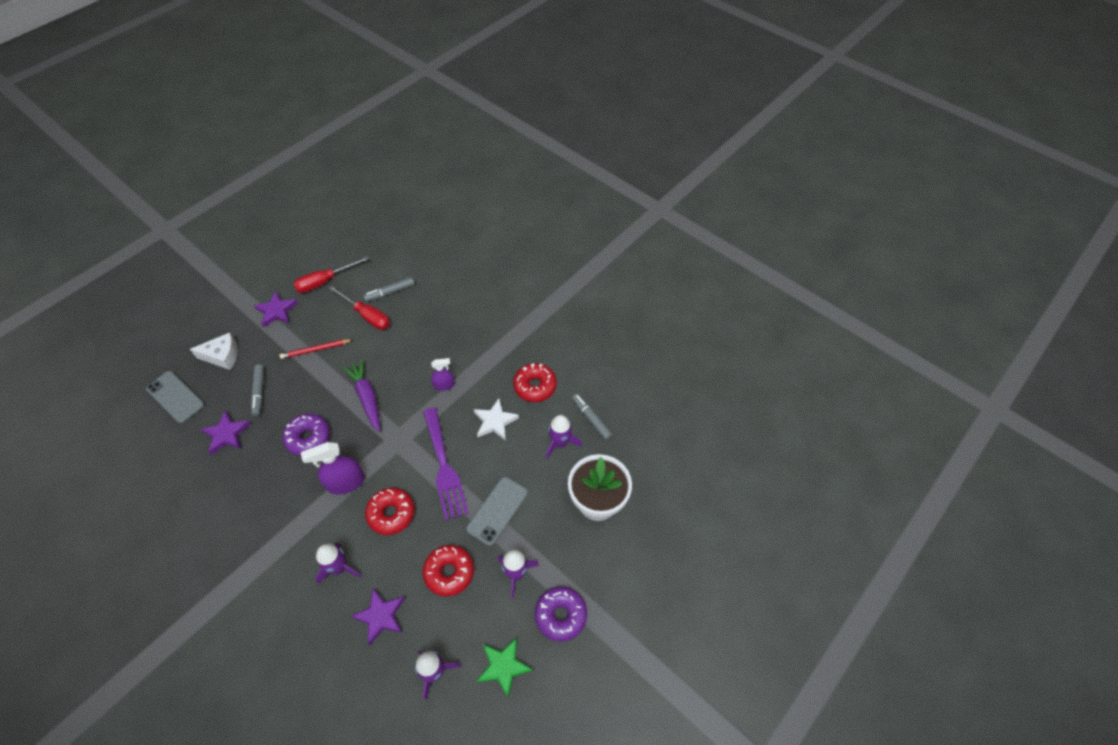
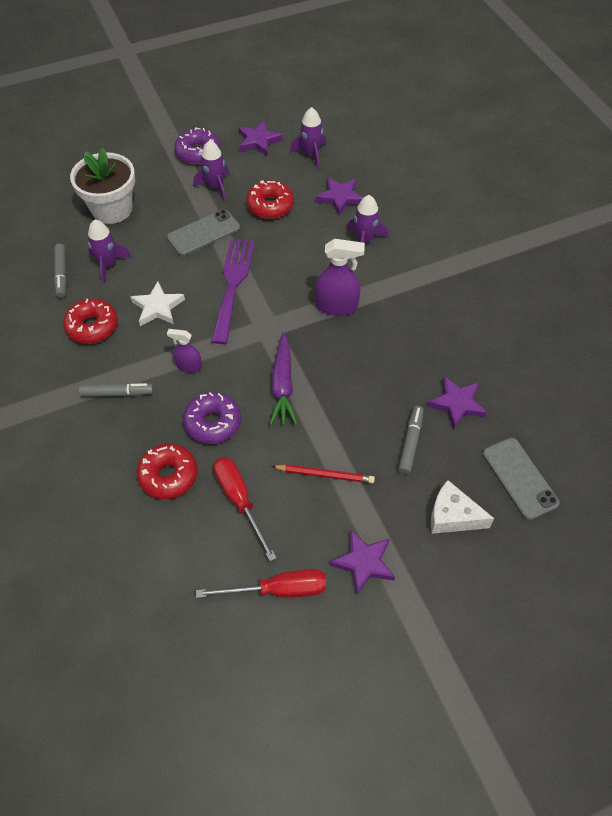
camera: 155 degrees left, 0 degrees up
purple donut [283,413,330,456] -> purple donut moved to [183,392,241,444]
grey marker [363,277,415,302] -> grey marker moved to [79,383,154,397]
red donut [365,488,415,535] -> red donut moved to [136,443,198,499]
green star [477,637,533,698] -> purple star [239,121,283,156]

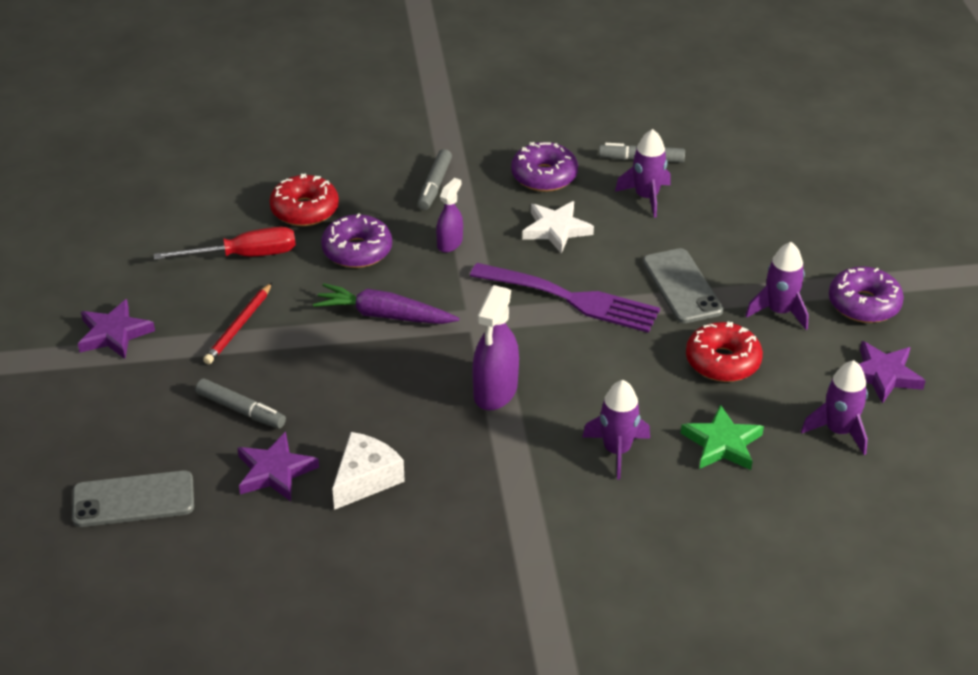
camera: 105 degrees right, 15 degrees down
red donut [63,298,118,344] -> purple donut [511,142,578,192]
white flower pot [70,147,135,224] -> none
red screwdriver [196,569,326,598] -> none
purple star [316,177,363,216] -> green star [681,404,764,470]
white cheese [431,480,494,534] -> white cheese moved to [332,432,405,510]

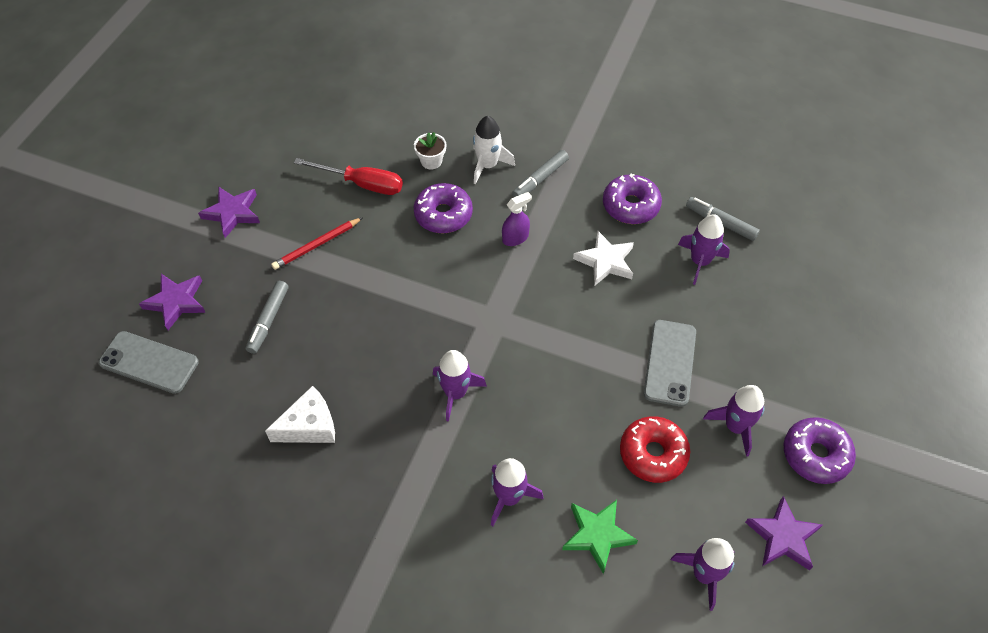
camera: 30 degrees right, 15 degrees up
grey marker [196,378,286,429] -> grey marker turned 45 degrees clockwise [246,281,288,354]
purple star [237,432,319,501] -> purple star moved to [139,274,206,330]
red donut [269,173,339,226] -> white flower pot [414,132,446,170]
purple carrot [313,283,459,324] -> none
purple fork [470,263,660,333] -> none
purple spray bottle [472,285,519,410] -> purple rocket [433,350,487,422]
none -> white rocket [473,116,515,184]

